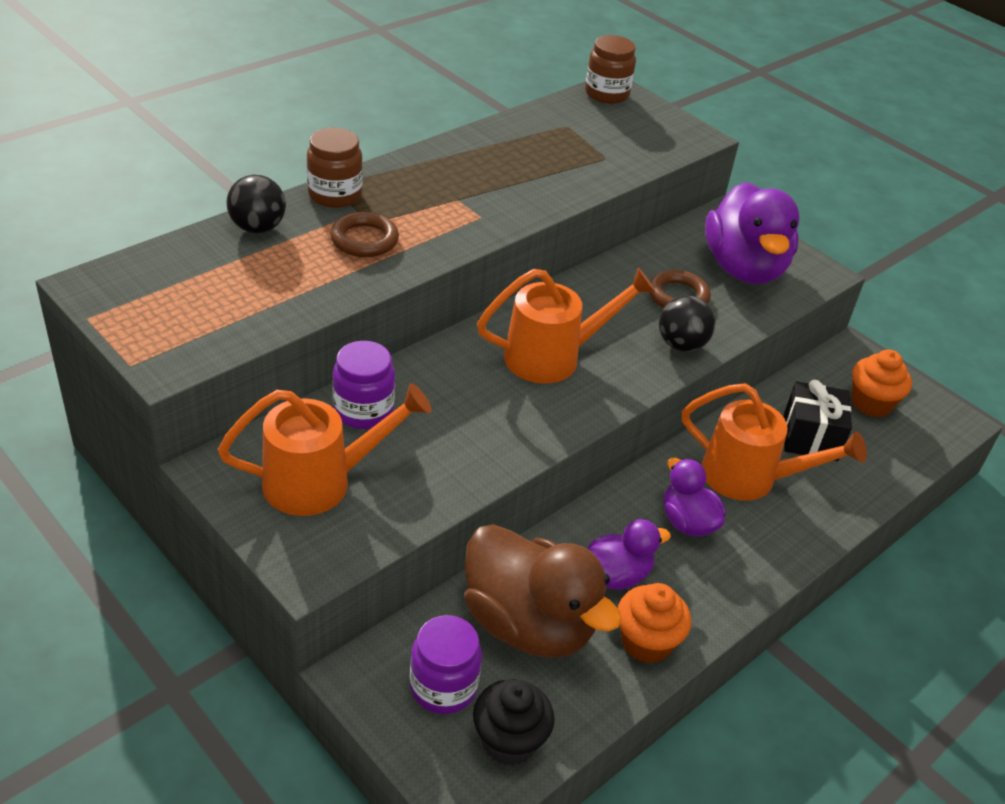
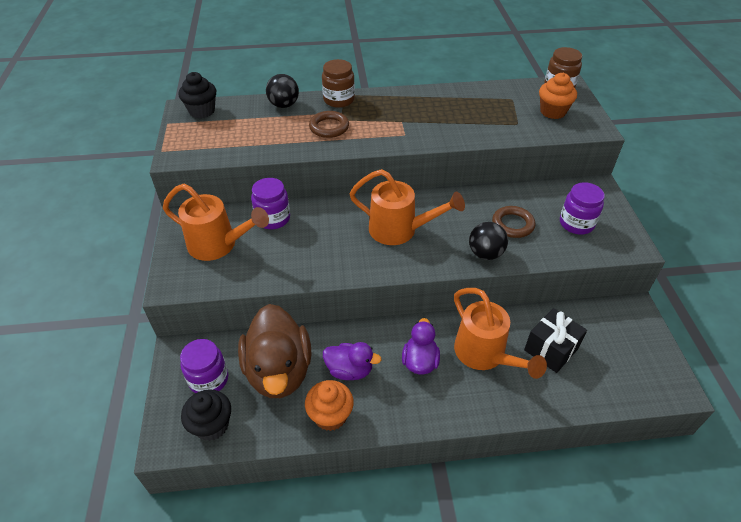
camera: 40 degrees right, 5 degrees up
purple duck [705,182,800,284] -> purple jar [560,182,605,234]
orange cupcake [852,349,912,417] -> orange cupcake moved to [539,73,577,119]
none -> black cupcake [179,72,216,118]

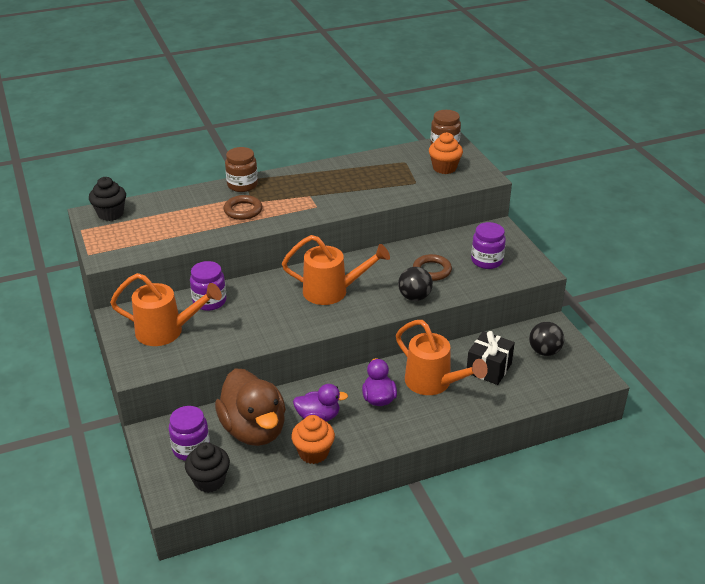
camera: 15 degrees left, 10 degrees down
black ball [266,74,299,108] -> black ball moved to [529,322,564,356]

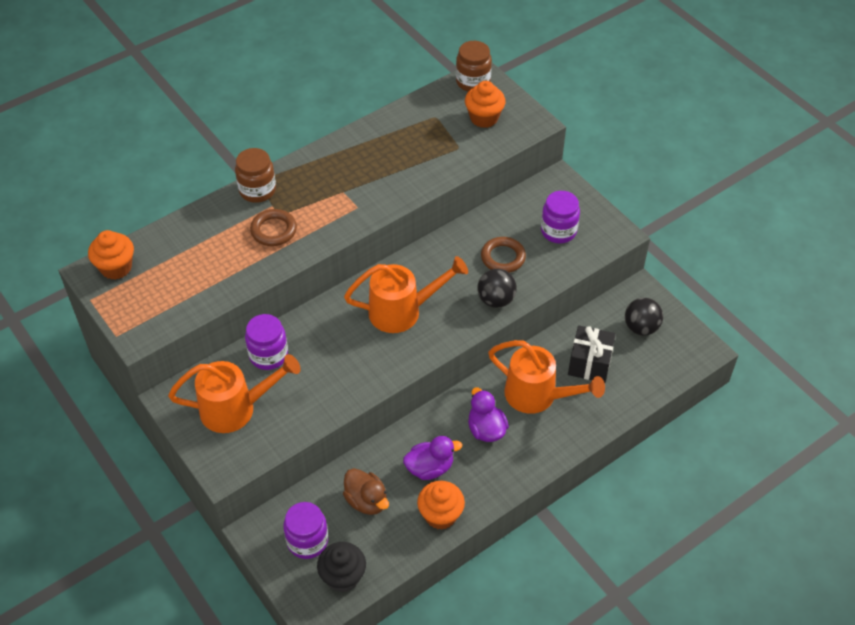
camera: 15 degrees left, 15 degrees up
black cupcake [89,177,126,221] -> orange cupcake [88,230,134,280]
brown duck [215,368,286,446] -> brown duck [343,468,389,515], size x0.54

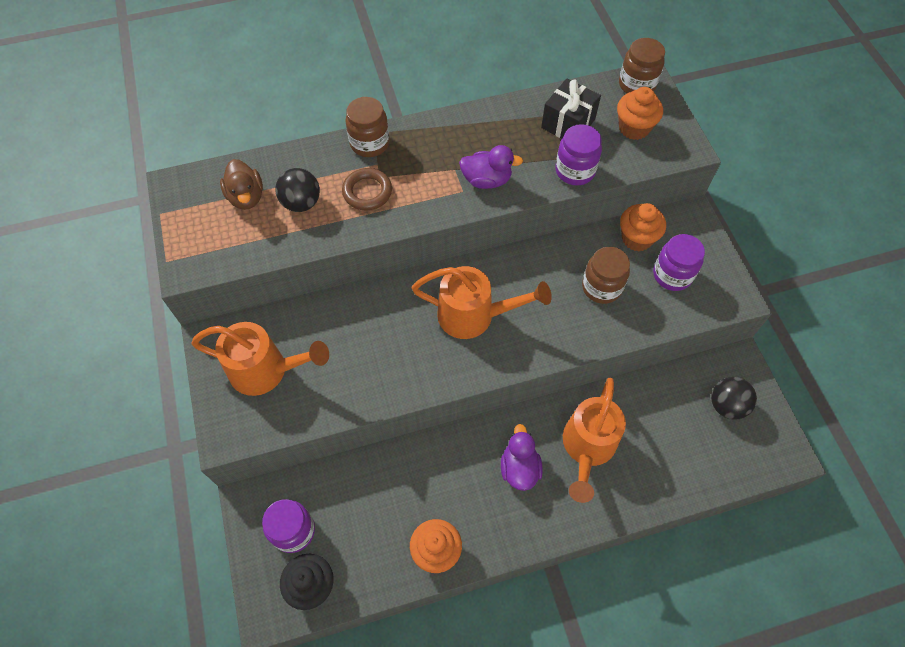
camera: 20 degrees right, 10 degrees up
orange cupcake [88,230,134,280] -> orange cupcake moved to [620,203,666,251]
purple jar [245,314,288,370] -> purple jar moved to [555,124,602,185]
brown duck [343,468,389,515] -> brown duck moved to [220,159,263,210]
purple duck [403,436,462,480] -> purple duck moved to [459,145,523,189]
black ball [477,269,517,308] -> black ball moved to [275,168,320,212]
brown ring [481,237,526,273] -> brown jar [582,247,630,304]
orange watering can [488,340,605,414] -> orange watering can turned 60 degrees clockwise [563,378,626,503]
black gift [568,325,616,383] -> black gift moved to [541,78,601,138]

